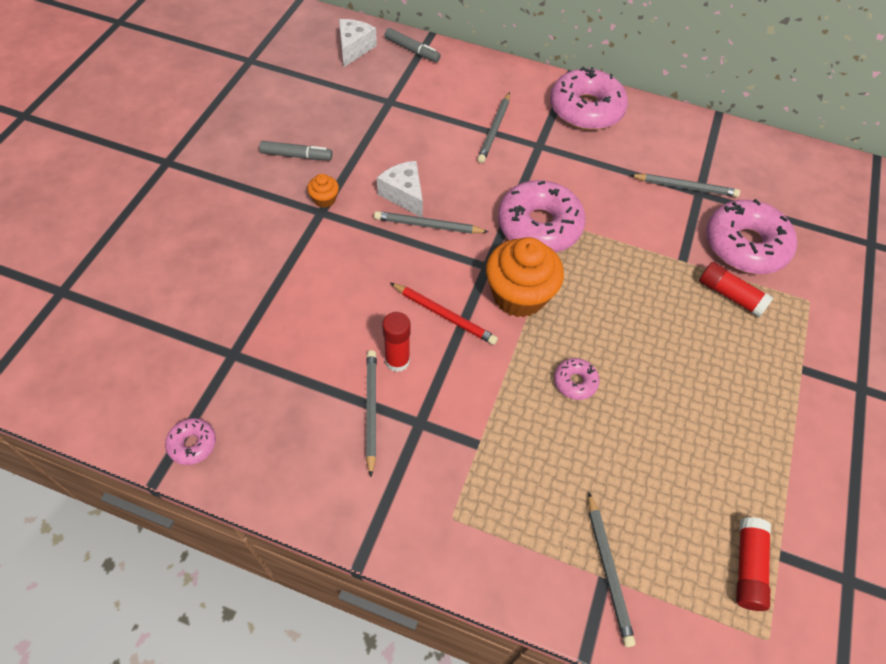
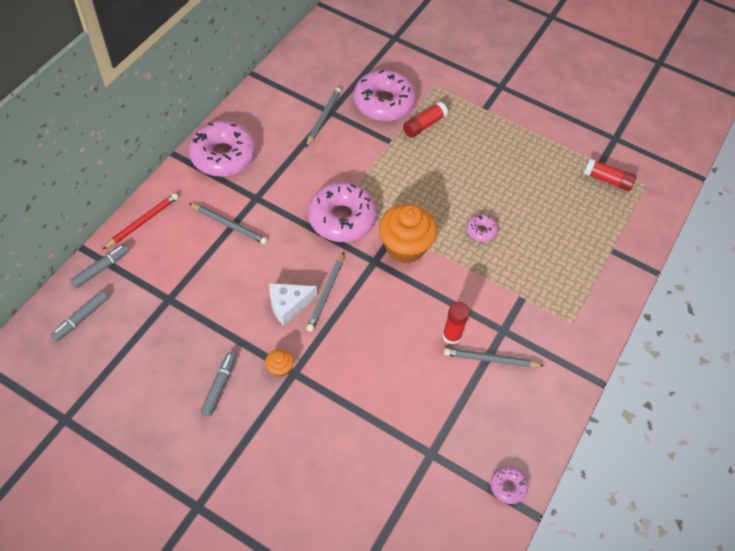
camera: 80 degrees left, 0 degrees up
white cheese [339,19,377,67] -> grey marker [51,290,108,341]
red pencil [391,283,498,345] -> red pencil moved to [103,193,178,249]
grey pencil [588,492,636,647] -> none

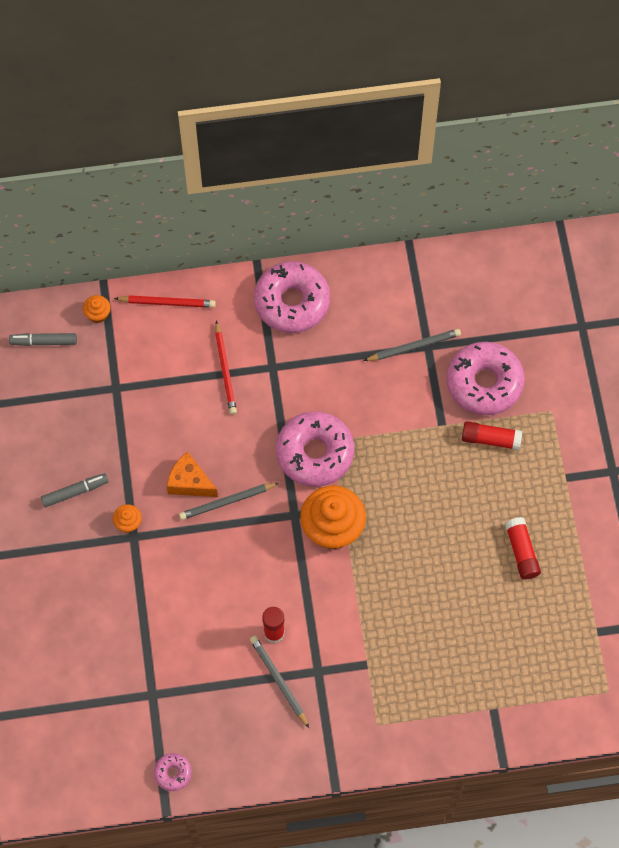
camera: 55 degrees right, 10 degrees up
grey marker [71,244,129,288] -> orange cupcake [83,295,111,323]
grey pencil [189,203,268,244] -> red pencil [215,321,237,415]
white cheese [269,283,317,326] -> orange cheese [167,452,218,497]
pink donut [467,214,498,242] -> none
red glue stick [584,158,637,191] -> red glue stick moved to [505,517,541,580]

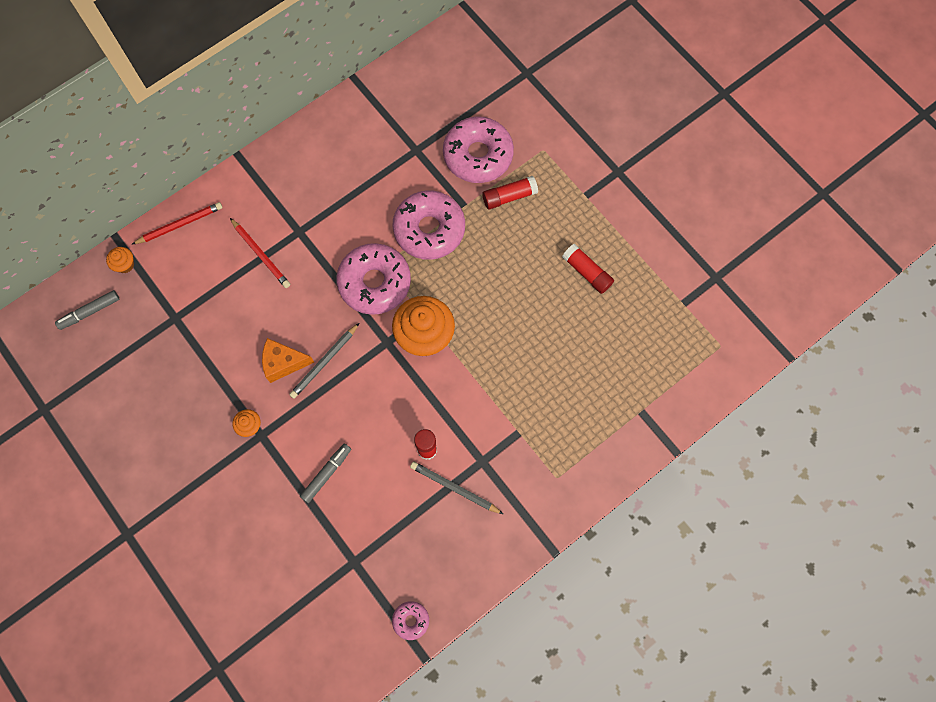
camera: 30 degrees left, 5 degrees up
grey marker [41,473,109,507] -> grey marker moved to [300,443,351,503]
pink donut [254,261,330,333] -> pink donut moved to [392,190,465,260]
grey pencil [364,329,461,361] -> none

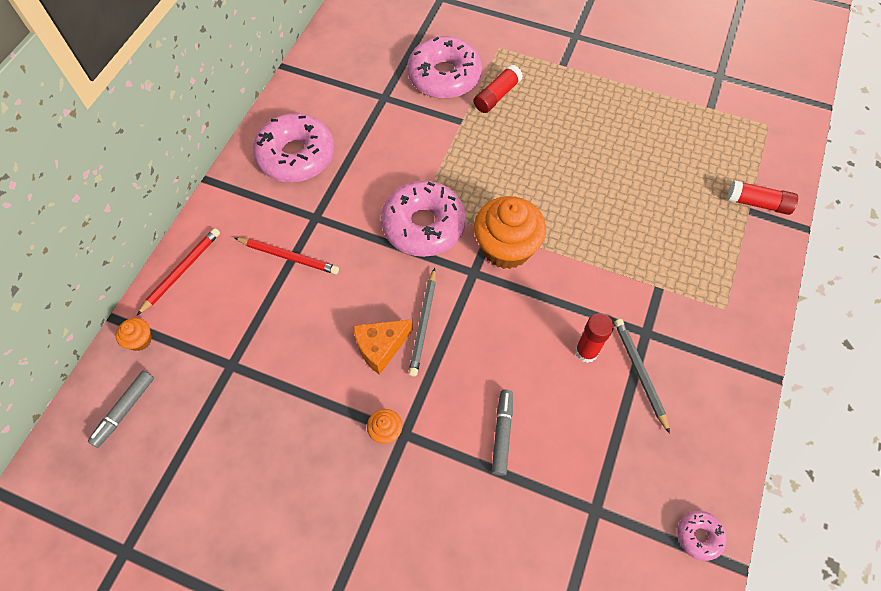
camera: 30 degrees left, 10 degrees down
pink donut [392,190,465,260] -> pink donut moved to [253,113,334,182]
grey pencil [410,462,503,514] -> grey pencil turned 75 degrees clockwise [615,319,670,434]
red glue stick [562,244,614,294] -> red glue stick moved to [727,180,798,215]

